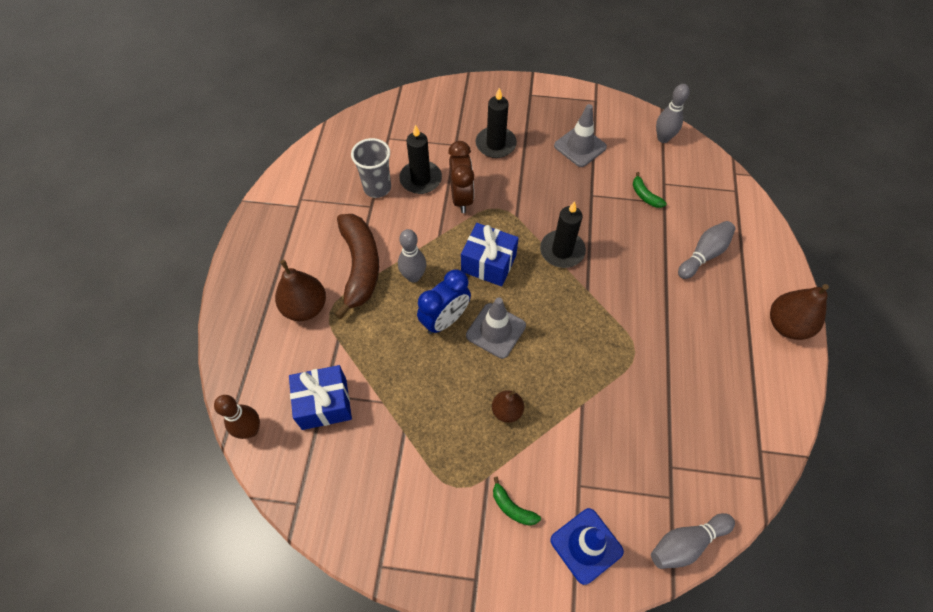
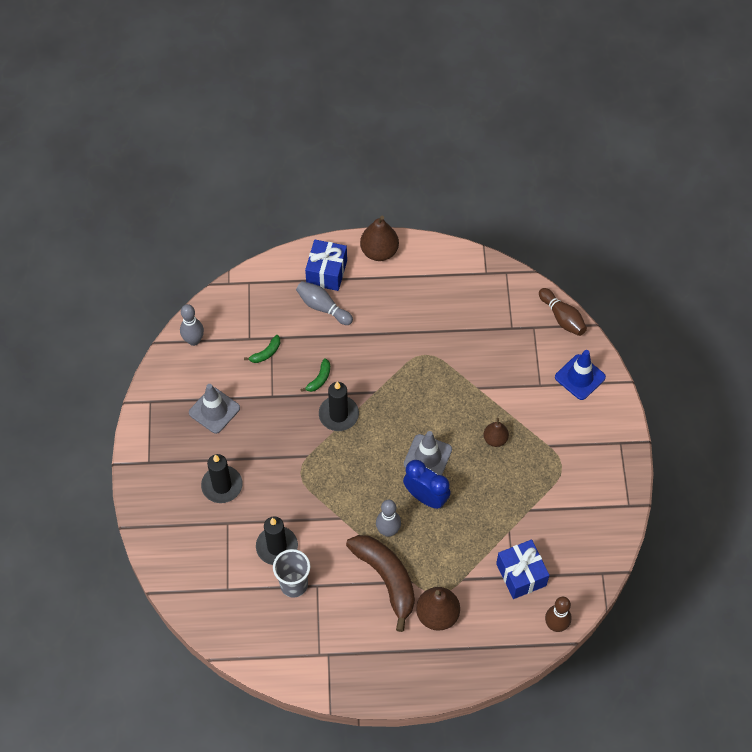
camera: 100 degrees left, 0 degrees up
brown banana [335,214,379,319] -> brown banana turned 75 degrees clockwise [346,535,415,632]
brown clock [448,141,474,213] -> none
blue gift [461,223,519,286] -> blue gift moved to [305,240,347,291]
green banana [493,477,541,526] -> green banana moved to [301,358,330,392]
grey bowling pin [651,513,735,569] -> brown bowling pin [539,288,587,336]

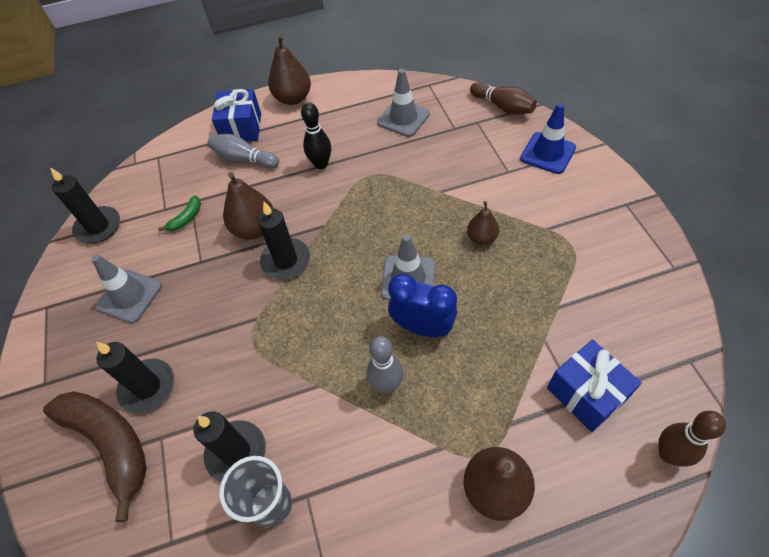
camera: 10 degrees left, 5 degrees down
grey bowling pin [180,304,204,346] -> black candle [50,167,120,244]
green banana [301,358,330,392] -> brown pear [223,172,273,240]
brown banana [346,535,415,632] -> brown banana moved to [43,391,147,522]
none -> black bowling pin [301,102,331,169]
none -> grey traffic cone [377,69,430,137]

